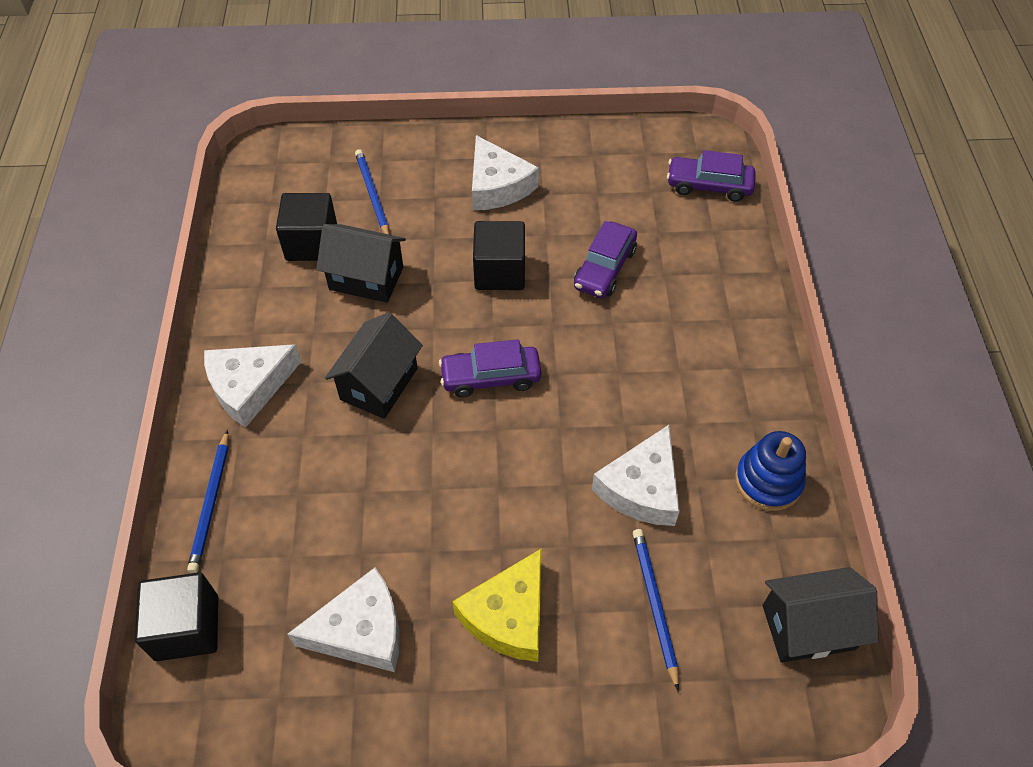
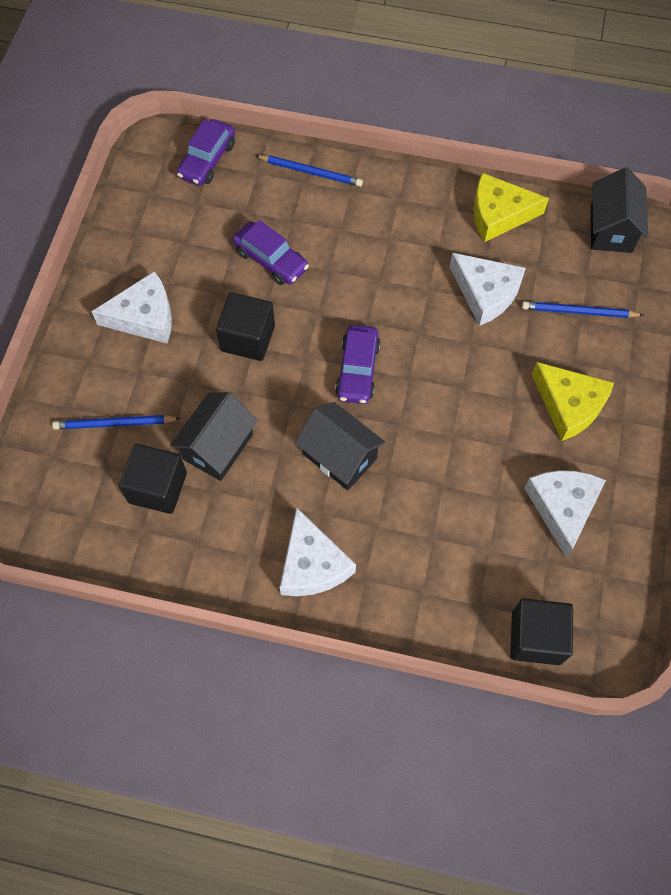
camera: 75 degrees left, 10 degrees up
blue pencil [187,430,229,573] -> blue pencil moved to [255,155,363,187]
blue stacking toy [735,431,806,511] -> yellow cheese [473,173,549,242]

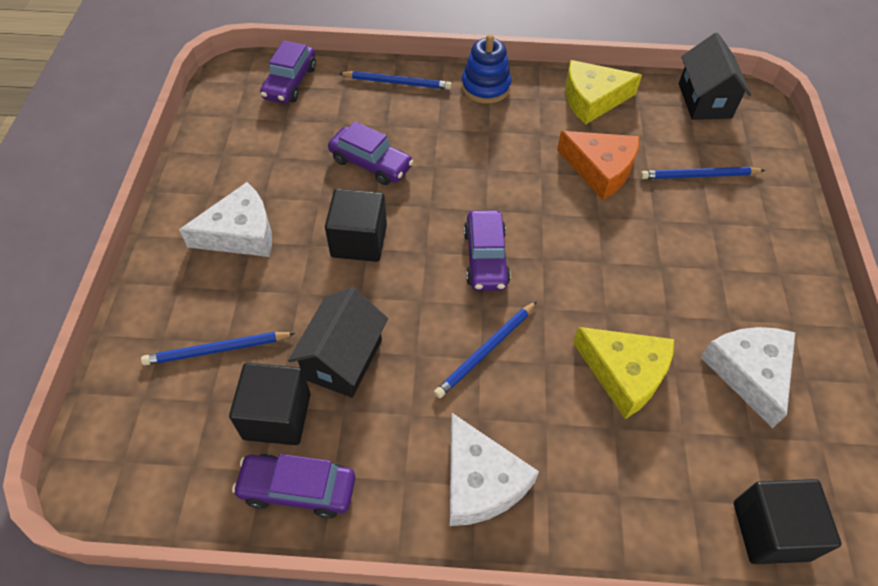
camera: 10 degrees left, 10 degrees down
black house [295,402,386,490] -> blue pencil [434,301,537,398]
white cheese [450,253,526,326] -> orange cheese [557,131,639,200]
yellow cheese [532,362,614,441] -> yellow cheese moved to [573,327,674,419]
none -> purple car [232,454,355,519]
none -> blue stacking toy [461,34,511,104]

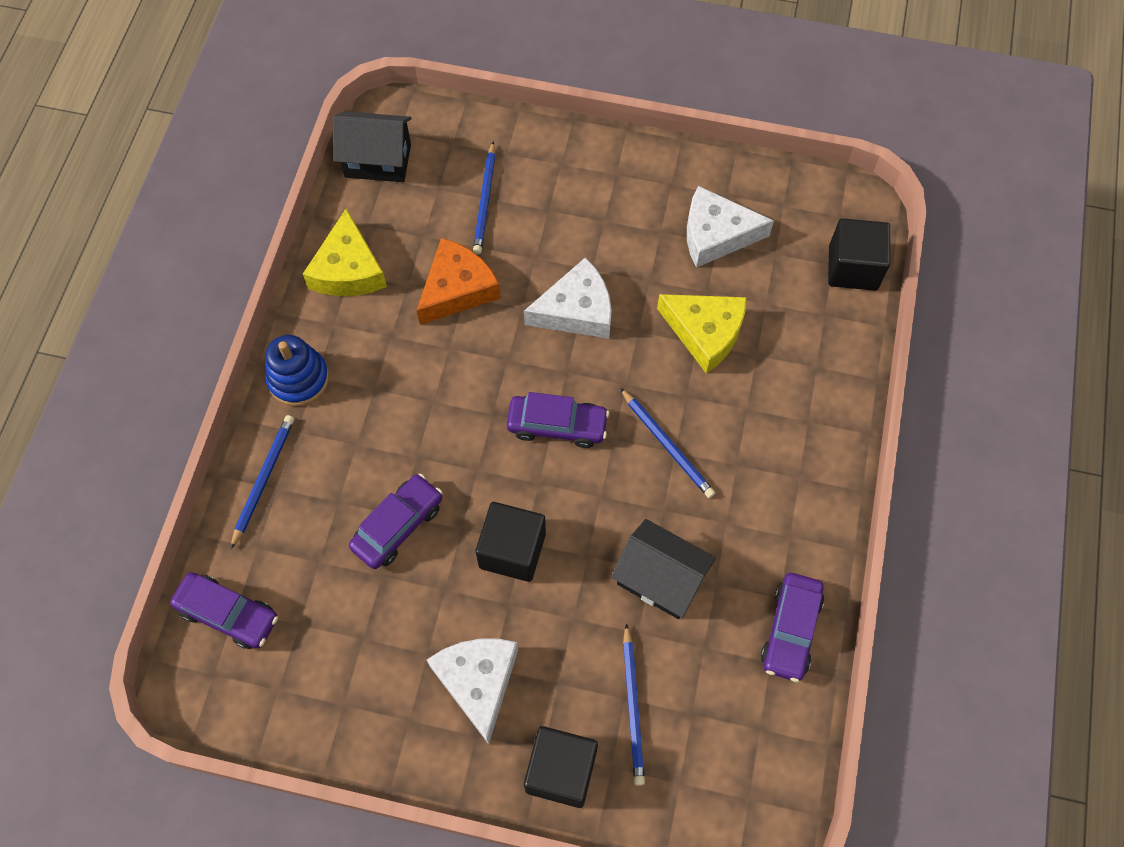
camera: 80 degrees left, 10 degrees up
black cube [229,363,310,445] -> black cube moved to [524,726,598,808]
white cheese [450,413,539,526] -> white cheese moved to [524,257,612,339]
yellow cheese [573,327,674,419] -> yellow cheese turned 75 degrees clockwise [657,294,747,374]

